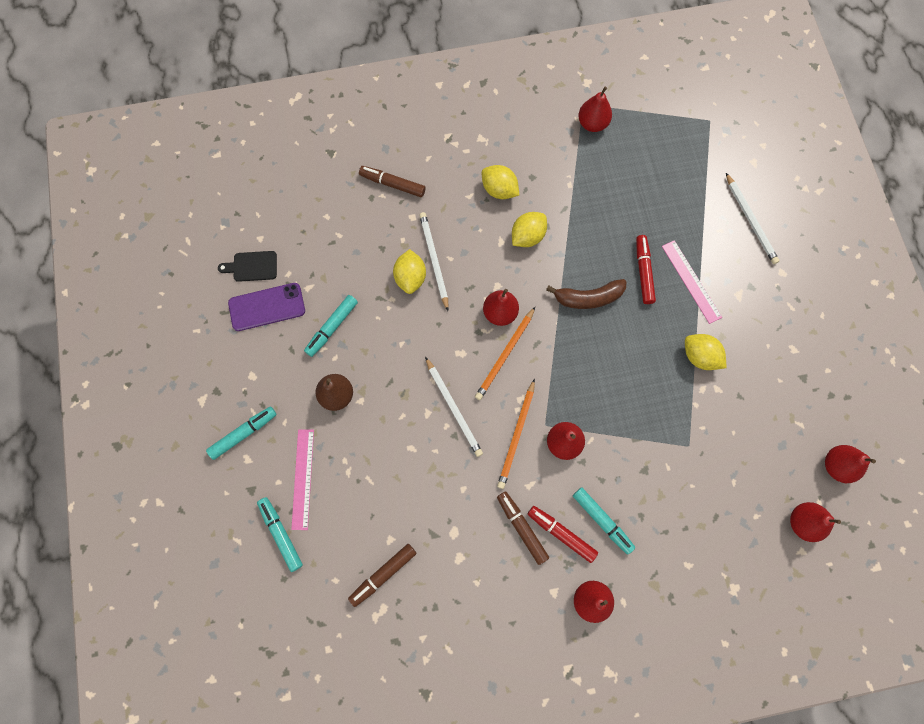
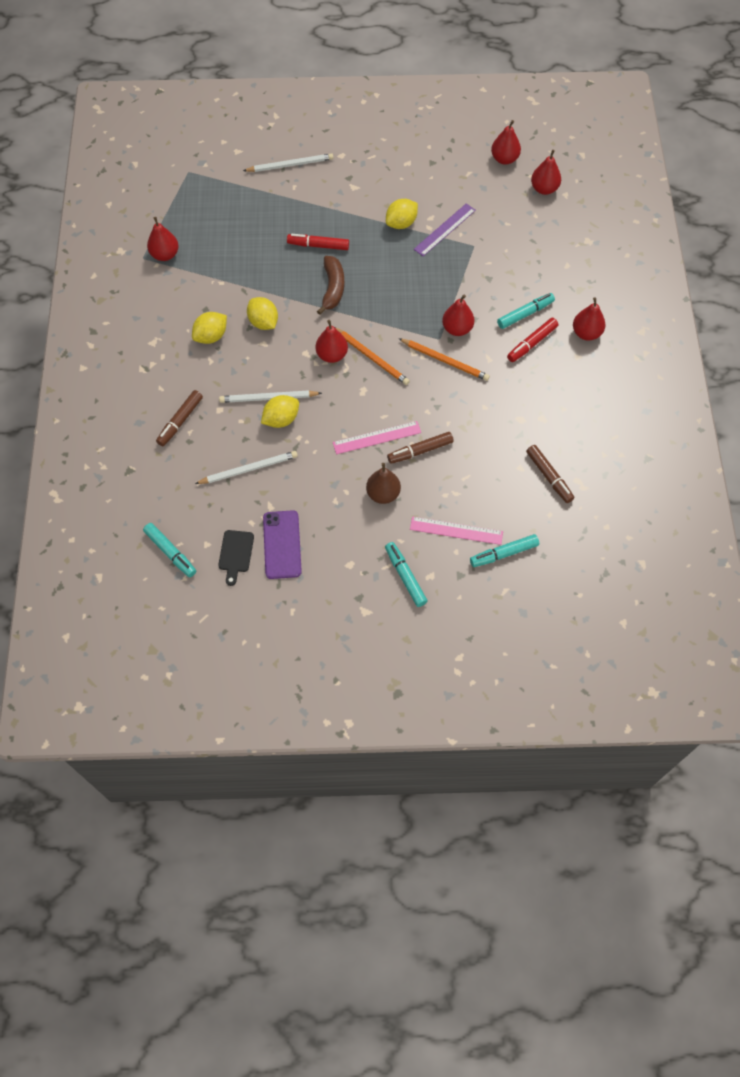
camera: 80 degrees left, 10 degrees down
turquoise marker [304,295,358,357] -> turquoise marker moved to [143,523,196,577]
yellow lemon [393,249,426,294] -> yellow lemon turned 45 degrees counterclockwise [261,395,299,428]
white pencil [425,357,483,457] -> white pencil moved to [195,451,298,484]
brown marker [497,491,549,565] -> brown marker moved to [387,432,454,464]
pink ruler [662,240,722,324] -> pink ruler moved to [333,421,421,454]
none -> purple ruler [414,203,476,256]

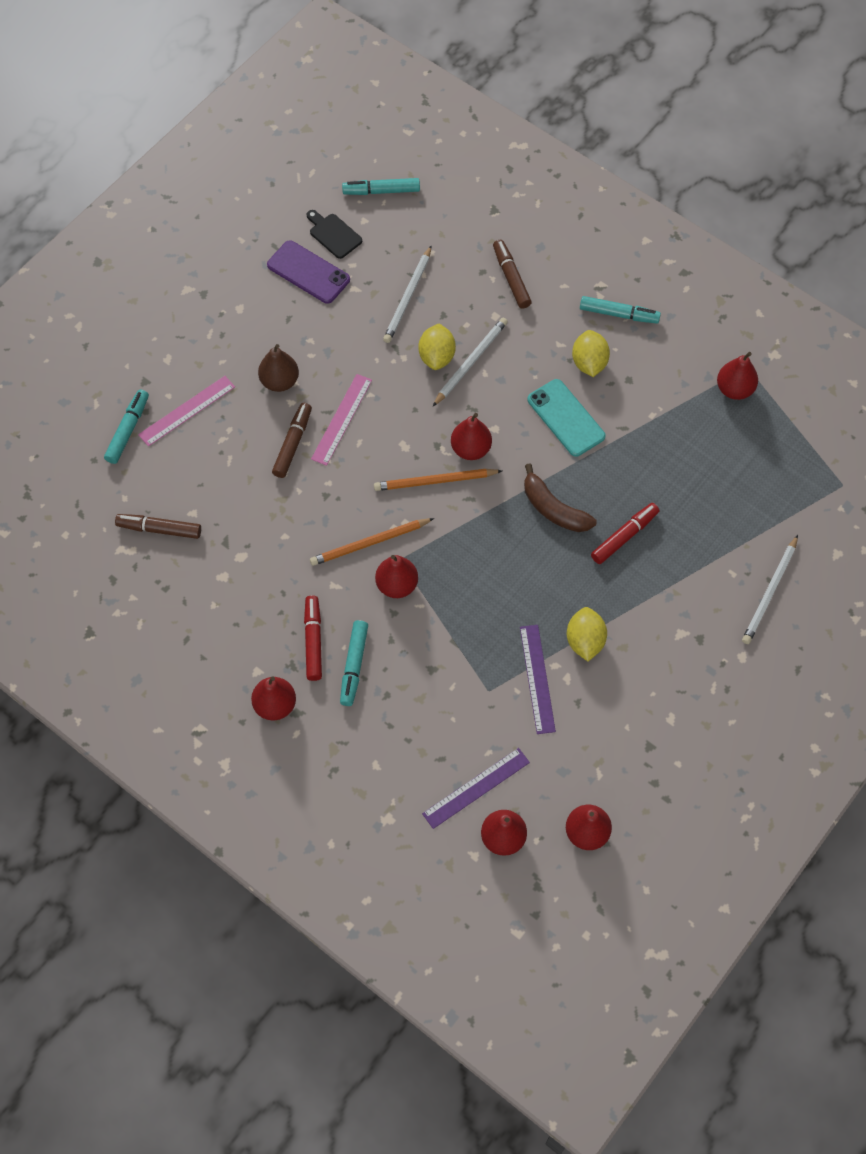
camera: 130 degrees right, 0 degrees up
yellow lemon [247,297,278,330] -> turquoise phone [527,379,605,457]
turquoise marker [385,542,428,607] -> turquoise marker moved to [580,296,661,324]
none -> purple ruler [422,748,530,829]

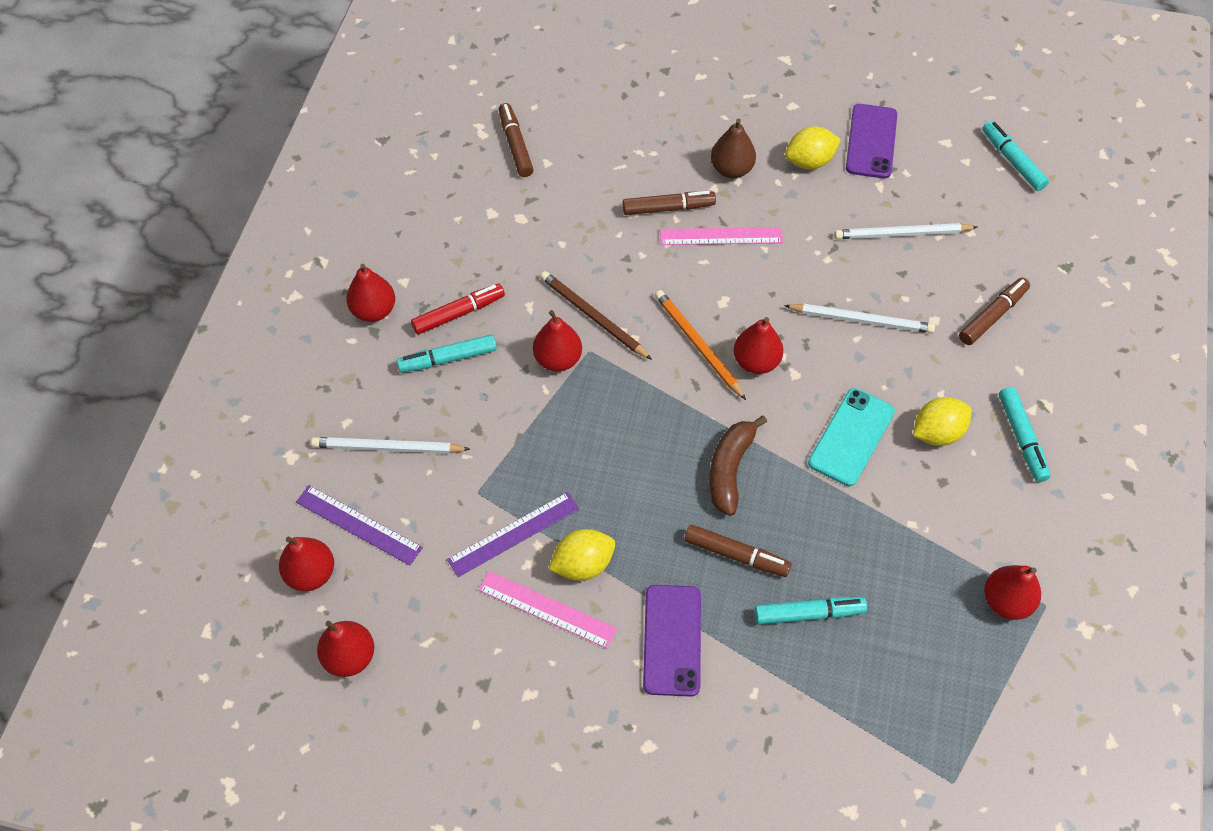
camera: 65 degrees right, 5 degrees down
turquoise marker [104,389,149,464] -> turquoise marker moved to [754,597,867,625]
pink ruler [138,376,235,446] -> pink ruler moved to [478,571,617,649]
black cutting board [307,210,362,259] -> none
orange pencil [310,518,434,566] -> brown pencil [540,271,652,360]
yellow lemon [419,324,456,370] -> yellow lemon moved to [785,126,841,169]
red marker [591,503,659,564] -> brown marker [684,524,792,577]
white pencil [742,535,798,644] -> white pencil moved to [311,437,470,454]
none -> purple phone [643,585,701,697]

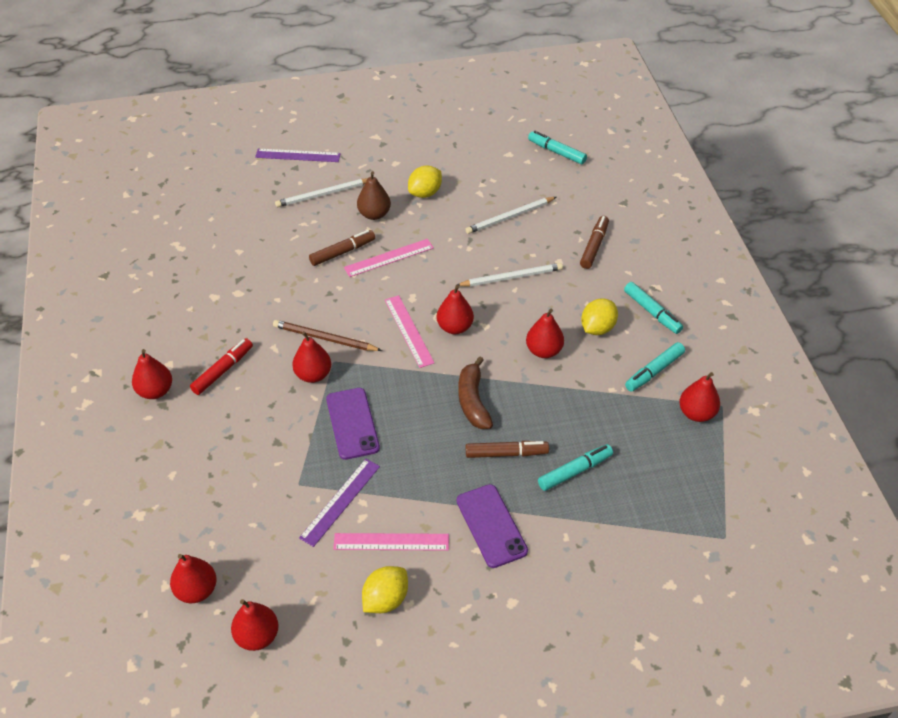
camera: 25 degrees left, 10 degrees down
purple ruler [296,485,423,565] -> purple ruler moved to [255,149,341,162]
white pencil [311,437,470,454] -> white pencil moved to [275,178,368,207]
turquoise marker [397,334,497,373] -> turquoise marker moved to [625,342,685,392]
brown marker [499,103,534,177] -> none
yellow lemon [548,529,615,581] -> yellow lemon moved to [362,566,408,613]
orange pencil [655,290,746,400] -> pink ruler [385,295,434,368]
turquoise phone [808,388,895,486] -> red pear [526,309,564,358]
purple phone [846,104,897,179] -> purple phone moved to [326,388,380,460]

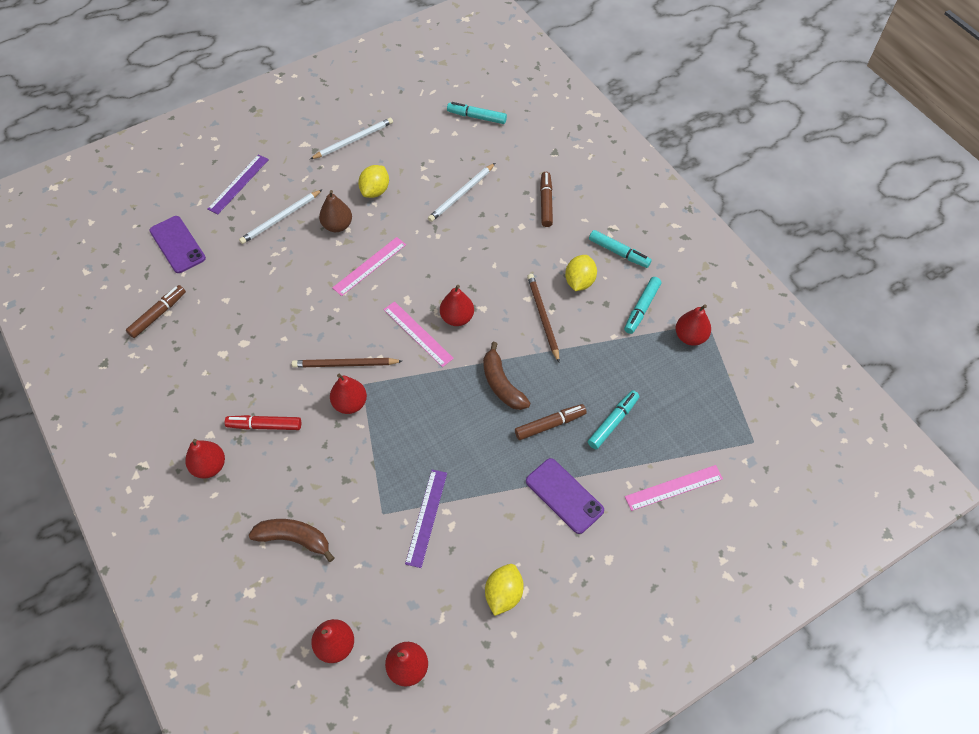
camera: 20 degrees left, 10 degrees up
red marker [190,338,253,395] -> red marker turned 105 degrees counterclockwise [225,415,301,430]
purple ruler [255,149,341,162] -> purple ruler turned 45 degrees counterclockwise [208,154,269,214]
brown marker [309,230,375,266] -> brown marker moved to [126,285,186,338]
purple phone [326,388,380,460] -> purple phone moved to [149,216,206,273]
pink ruler [333,533,449,551] -> pink ruler moved to [625,465,723,511]
white pencil [457,263,563,287] -> white pencil moved to [310,118,393,159]
red pear [526,309,564,358] -> brown pencil [527,274,560,362]
none -> brown banana [249,519,334,562]

